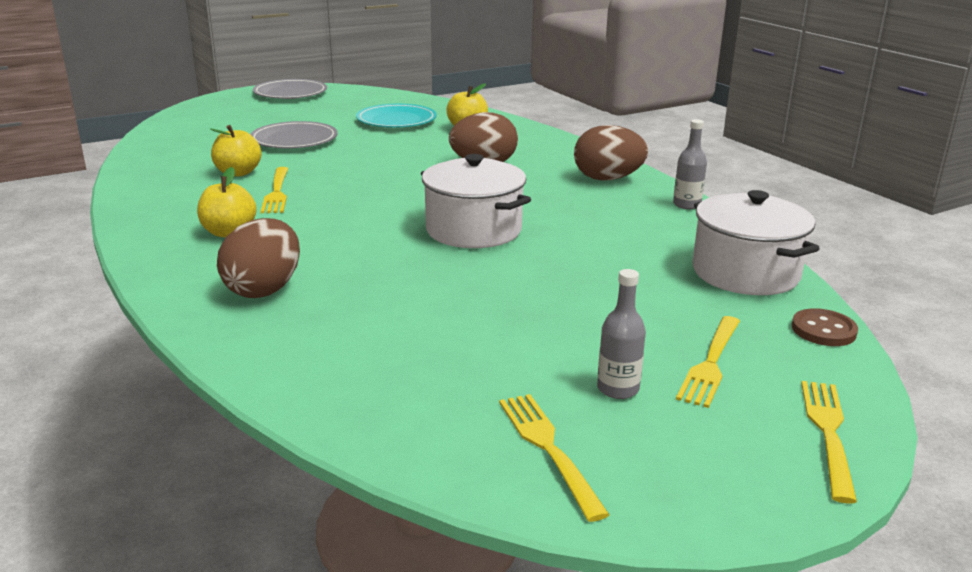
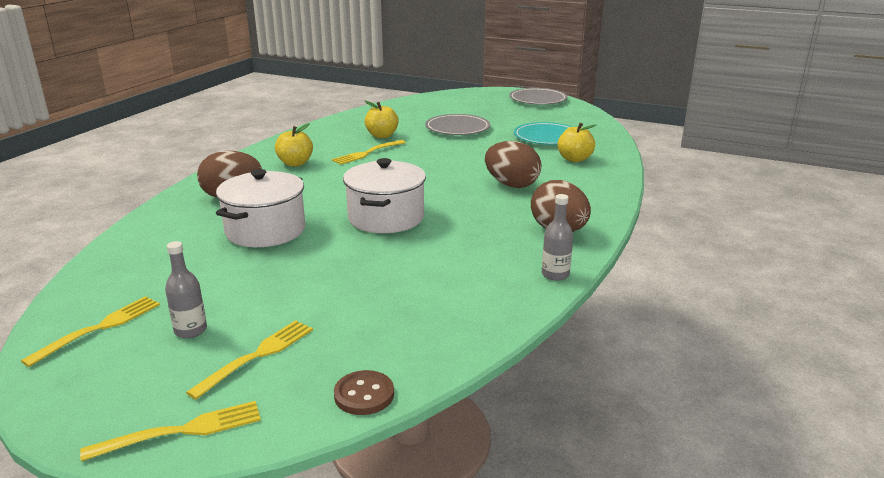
camera: 55 degrees right, 0 degrees up
yellow fork [676,316,740,408] -> yellow fork turned 135 degrees clockwise [186,320,313,400]
white pot [693,190,820,295] -> white pot moved to [216,169,305,247]

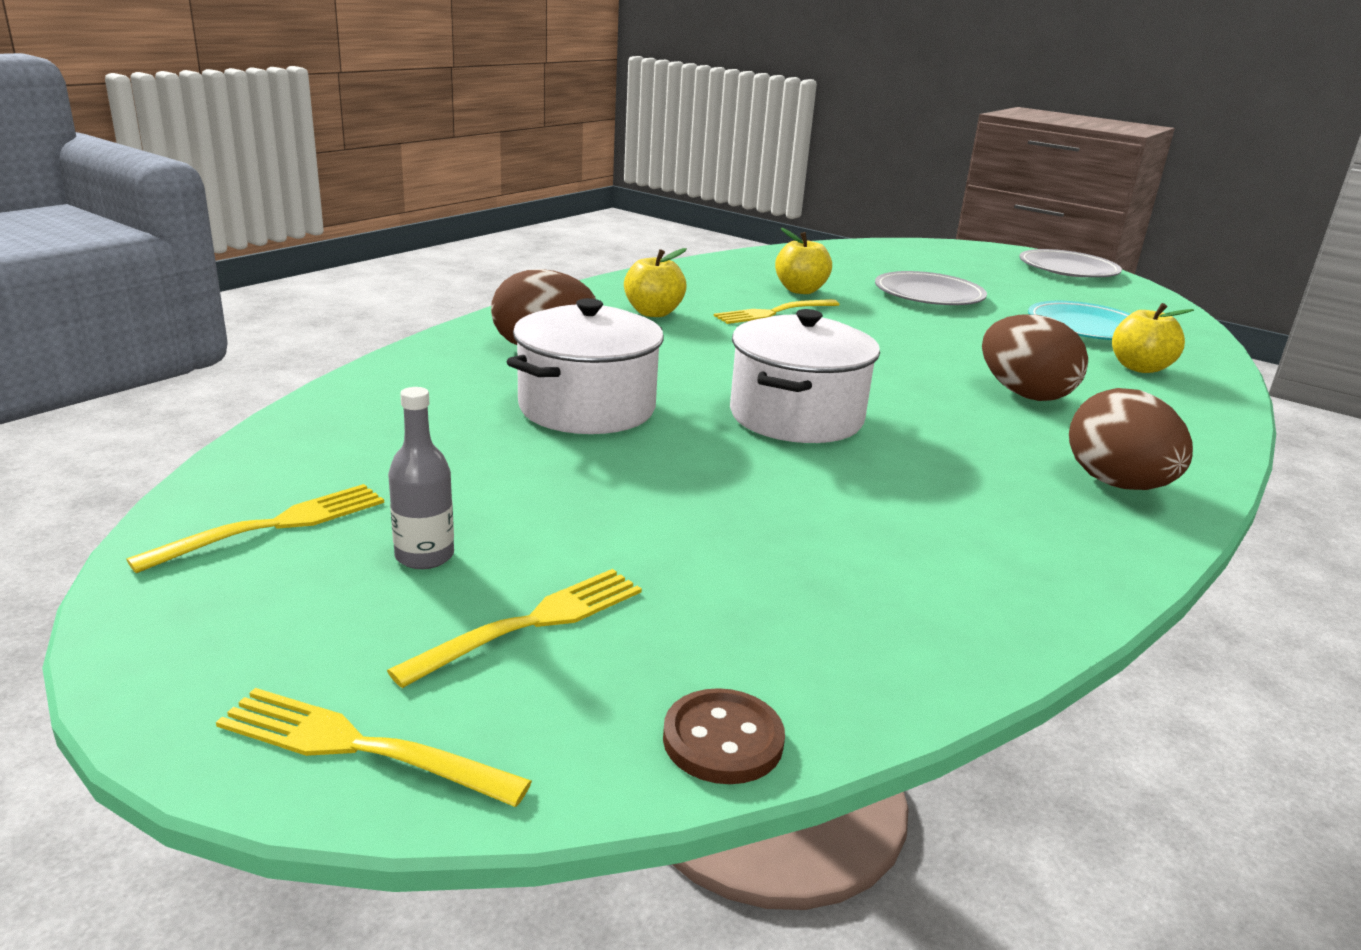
camera: 10 degrees right, 0 degrees up
yellow fork [80,401,261,461] -> yellow fork turned 150 degrees counterclockwise [216,688,532,807]
grey bottle [542,194,573,281] -> none

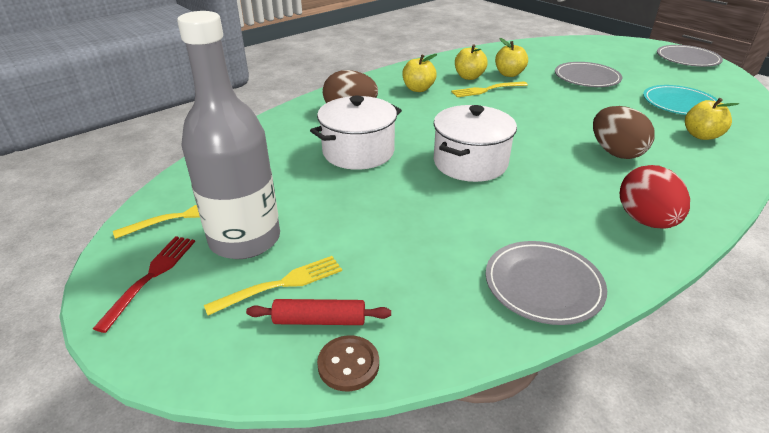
camera: 15 degrees right, 10 degrees up
yellow fork [216,688,532,807] -> none
grey bottle [388,387,454,569] -> grey bottle [177,11,280,259], size x2.47
brown egg [1069,388,1193,490] -> red egg [620,165,690,229]
none -> red fork [93,236,195,333]
none -> red rolling pin [246,299,391,325]
none -> yellow apple [455,44,488,80]
none -> grey plate [485,241,607,325]

